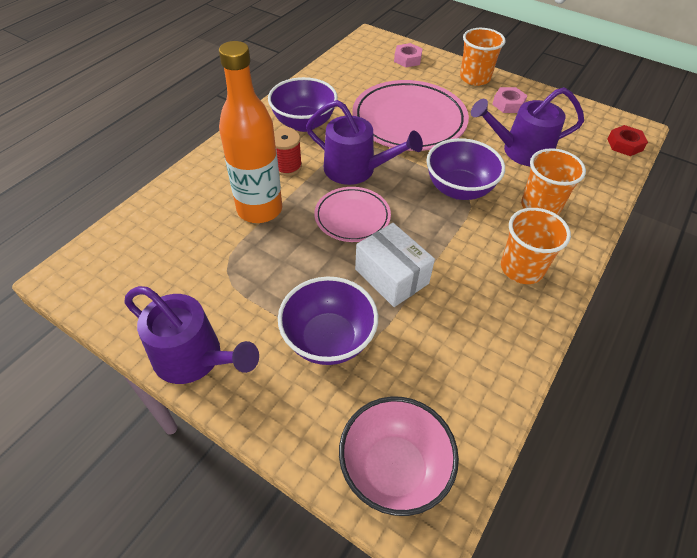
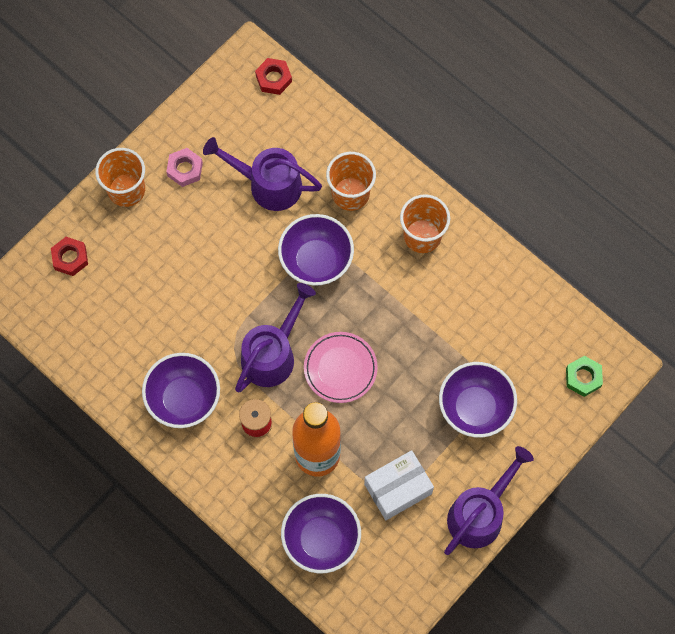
camera: 80 degrees left, 20 degrees up
pink bowl [339,397,459,516] -> green nut [566,356,603,397]
pink plate [352,80,469,151] -> none
white box [355,223,435,307] -> white box moved to [364,450,434,520]
pink nut [394,43,423,67] -> red nut [51,237,88,276]
purple watering can [471,87,584,167] -> purple watering can turned 105 degrees clockwise [203,137,322,211]
none -> purple bowl [281,494,361,573]

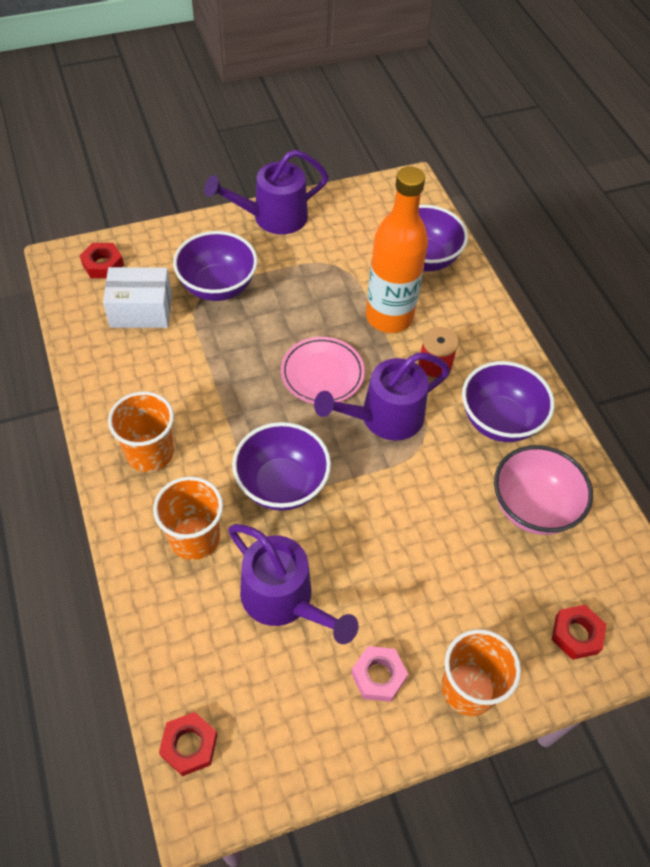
camera: 155 degrees left, 15 degrees down
white box [364,450,434,520] -> white box moved to [103,267,172,328]
green nut [566,356,603,397] -> red nut [80,243,124,278]
none -> pink bowl [494,445,593,535]

